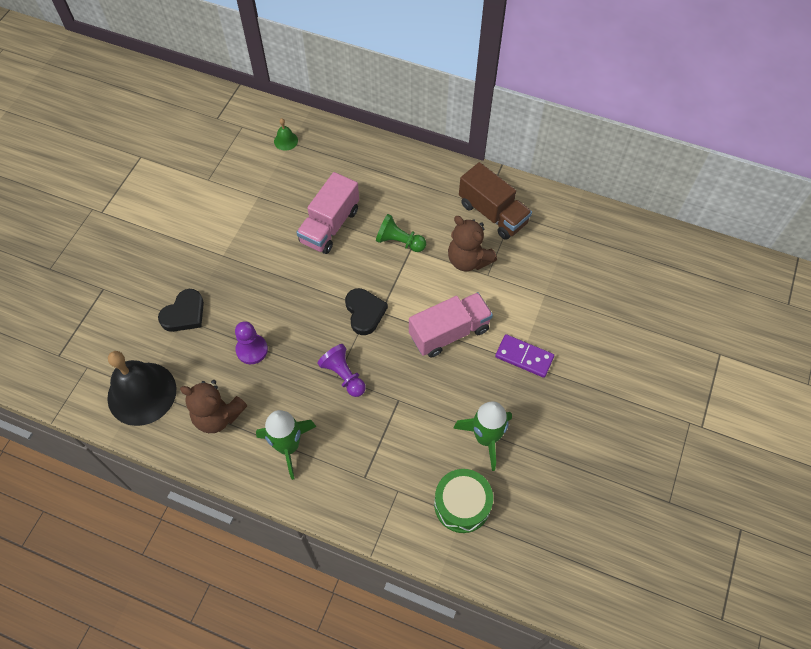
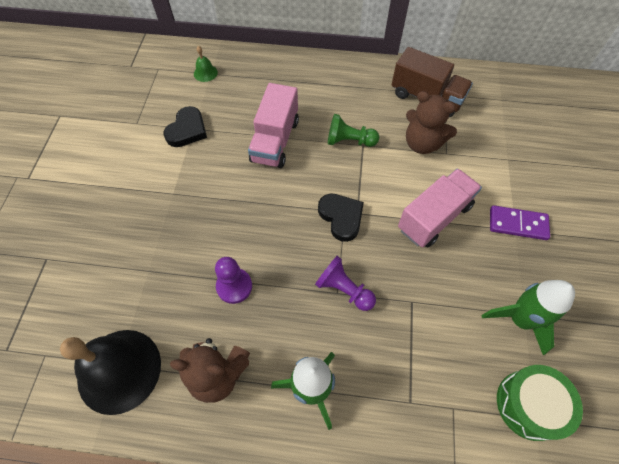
camera: 15 degrees left, 0 degrees up
black heart [158,289,204,332] -> black heart moved to [163,106,207,147]

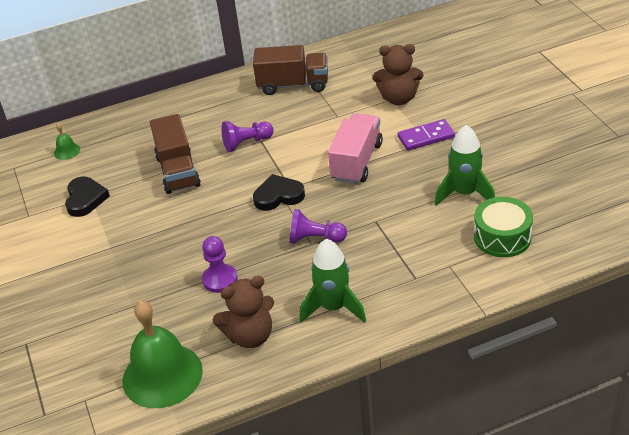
camera: 25 degrees left, 20 degrees down
black bell [60,330,161,415] -> green bell [122,300,203,408]
pink truck [248,83,299,168] -> brown truck [150,114,201,194]
black heart [318,194,364,242] -> black heart turned 45 degrees counterclockwise [253,174,305,211]
green pawn [328,114,379,147] -> purple pawn [221,121,274,152]
brown teddy bear [406,91,457,154] -> brown teddy bear moved to [372,44,424,105]

